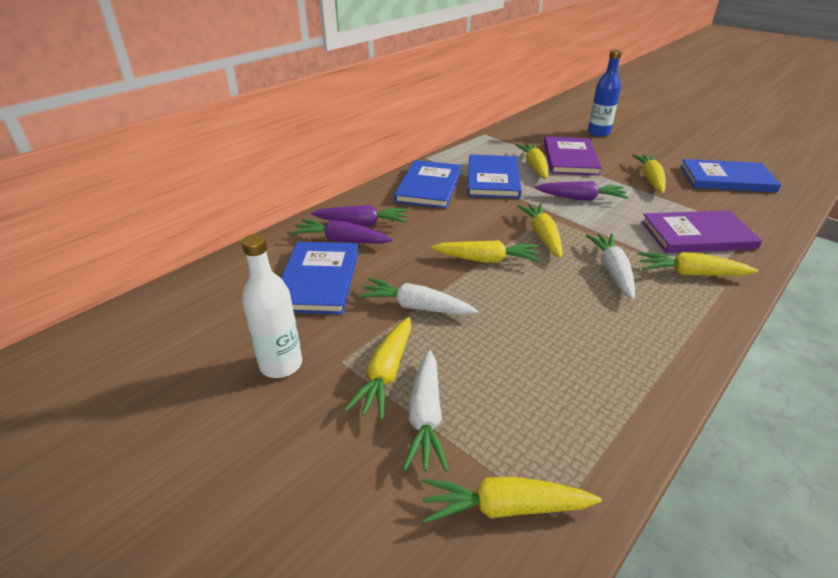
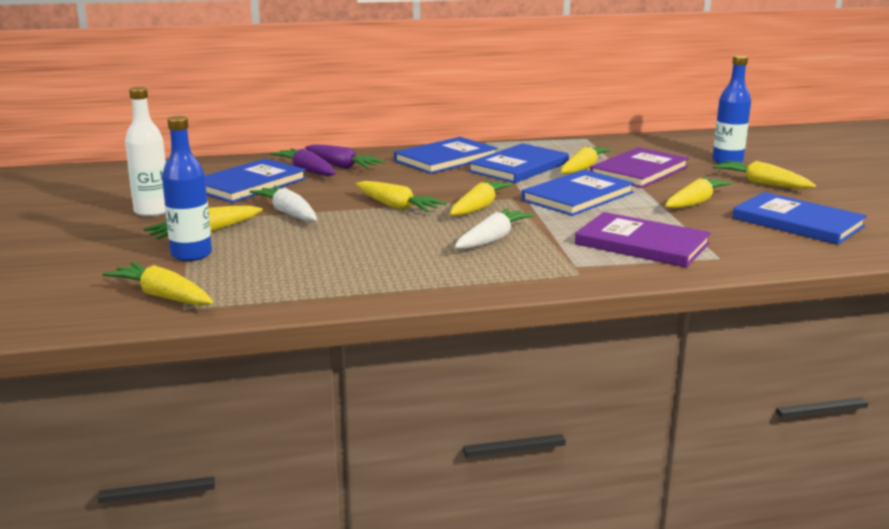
camera: 35 degrees right, 15 degrees down
white carrot [403,350,449,472] -> blue bottle [162,116,212,261]
purple carrot [535,181,628,201] -> blue book [521,170,634,216]
yellow carrot [638,252,758,276] -> yellow carrot moved to [713,161,816,189]

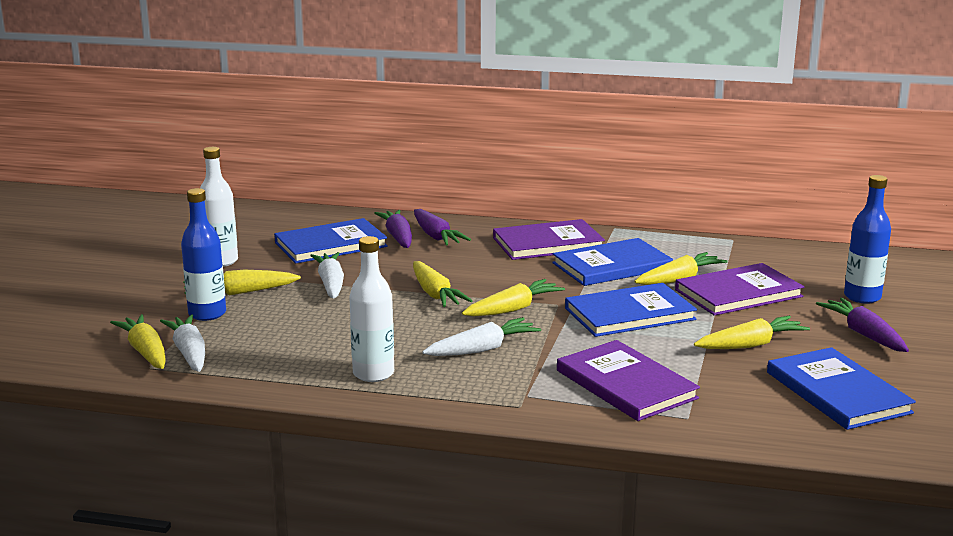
camera: 25 degrees right, 0 degrees up
blue book [394,137,498,174] -> purple book [493,219,605,260]
yellow carrot [713,161,816,189] -> purple carrot [816,298,909,352]
none -> white carrot [160,314,205,372]
none -> white bottle [349,236,394,382]

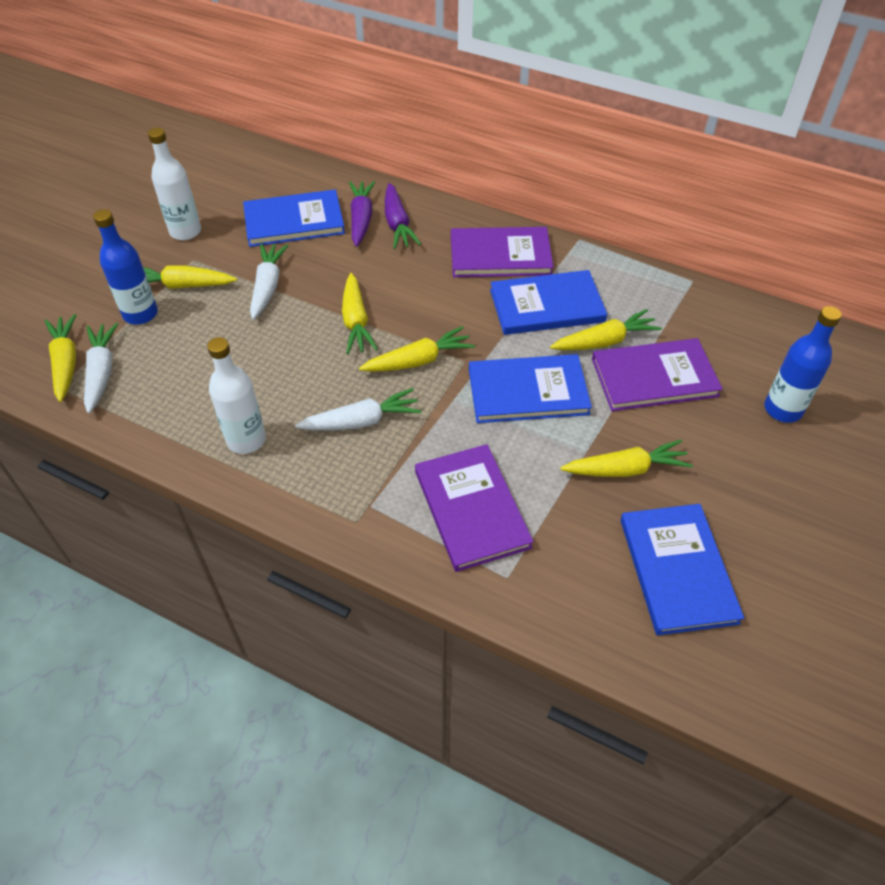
camera: 15 degrees right, 30 degrees up
purple carrot [816,298,909,352] -> none

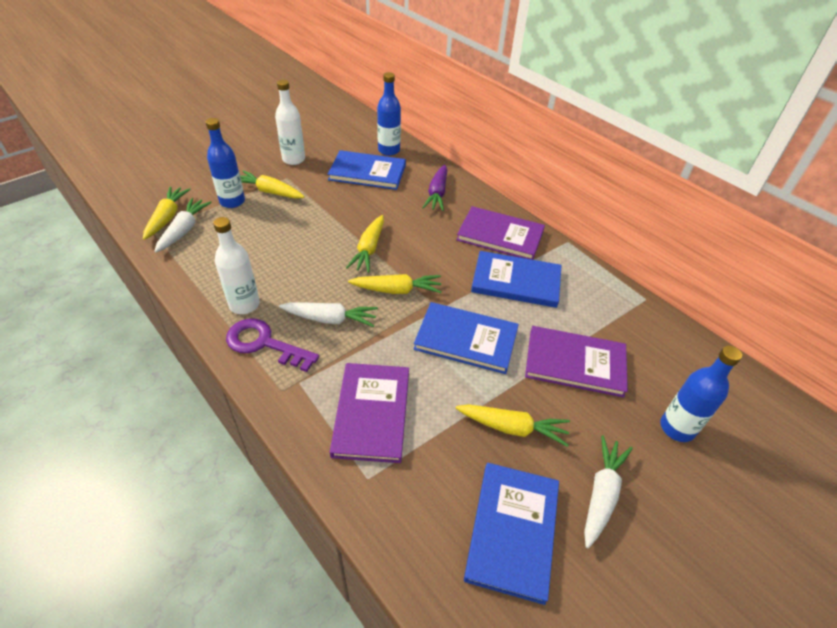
camera: 20 degrees right, 5 degrees down
white carrot [250,244,288,320] -> white carrot moved to [584,435,633,548]
purple carrot [349,181,375,247] -> none
yellow carrot [550,309,662,350] -> none
none -> purple key [226,318,319,372]
none -> blue bottle [377,72,401,156]

